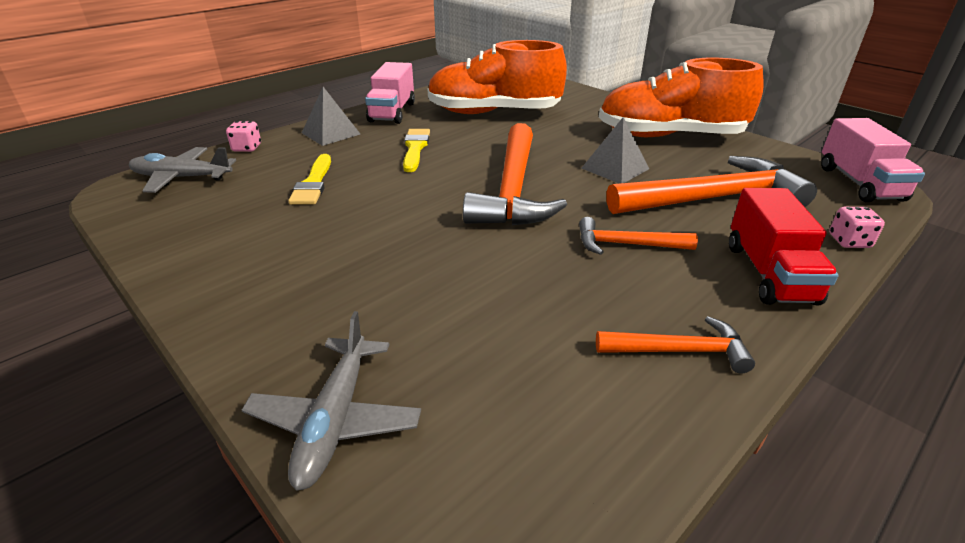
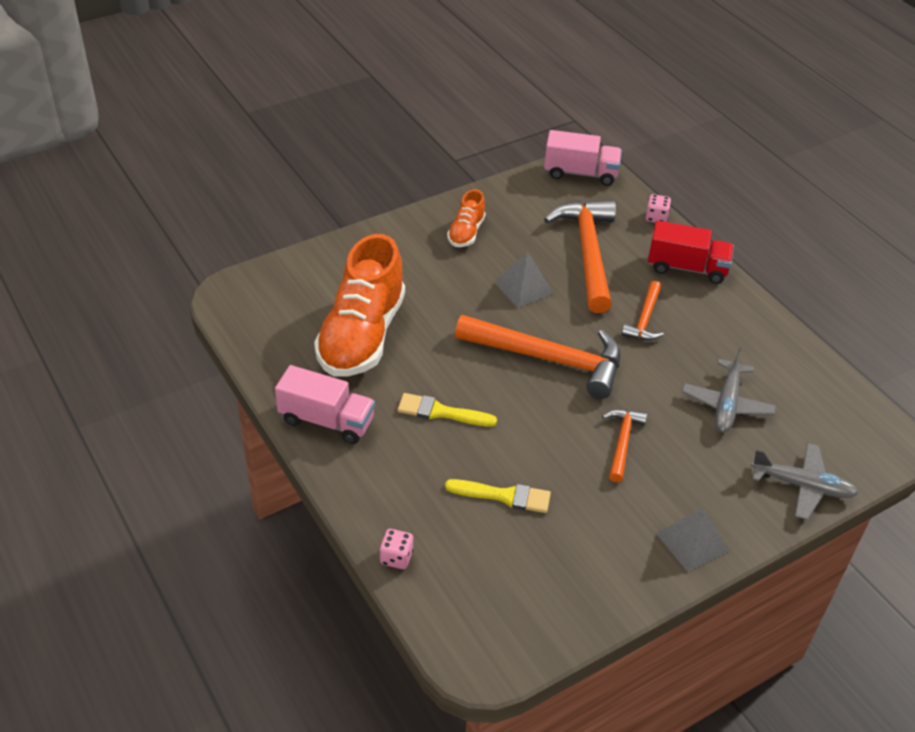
camera: 80 degrees left, 10 degrees up
grey plane [129,147,236,193] -> grey plane moved to [682,347,776,433]
grey pyramid [302,87,360,146] -> grey pyramid moved to [656,507,729,572]
orange hammer [596,316,755,374] -> orange hammer moved to [602,409,647,482]
orange shoe [599,58,764,137] -> orange shoe [447,189,486,247], size x0.47

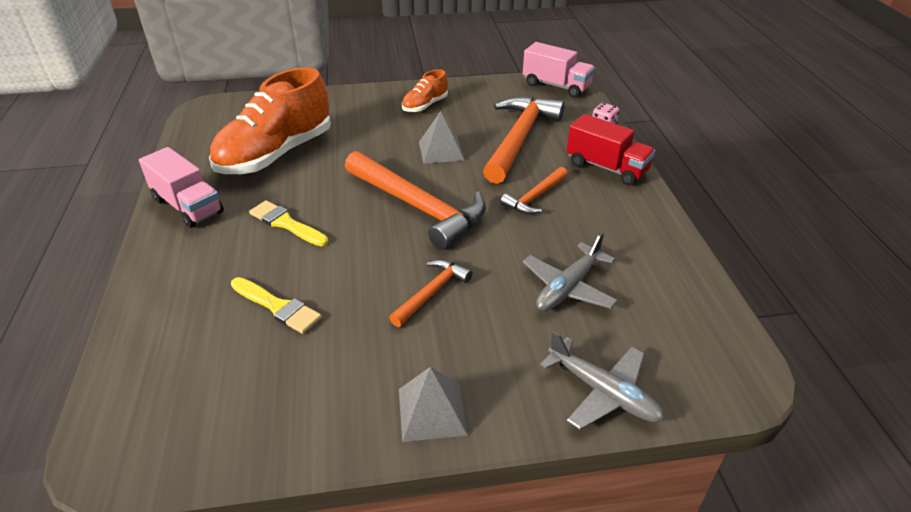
camera: 25 degrees right, 5 degrees down
pink dice [379,529,414,569] -> none

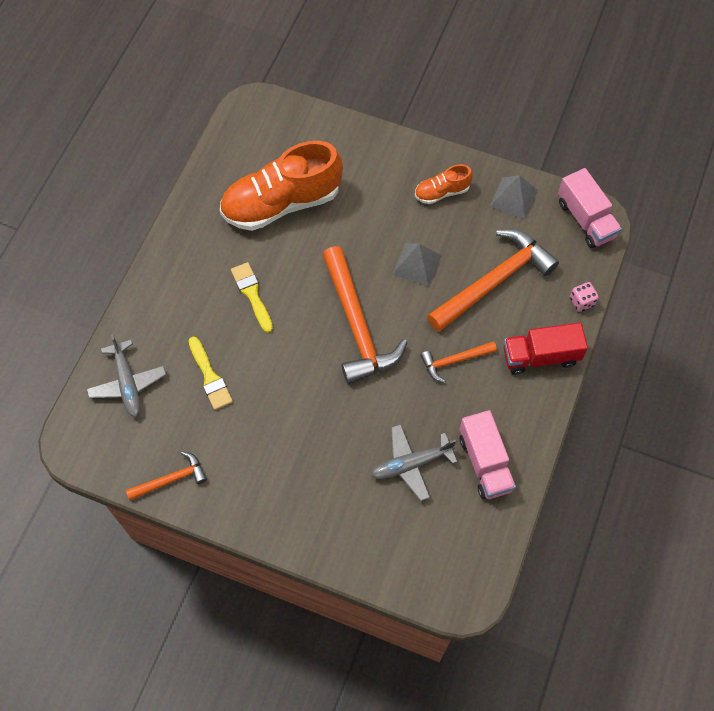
camera: 30 degrees right, 25 degrees up
pink truck [139,147,224,228] -> pink truck moved to [459,410,516,499]
orange hammer [389,259,473,327] -> orange hammer moved to [126,451,207,500]
grey pyramid [399,367,467,442] -> grey pyramid moved to [490,175,537,219]
grey plane [540,331,665,430] -> grey plane moved to [87,334,166,417]
red truck [566,114,655,185] -> red truck turned 105 degrees clockwise [503,323,588,375]

